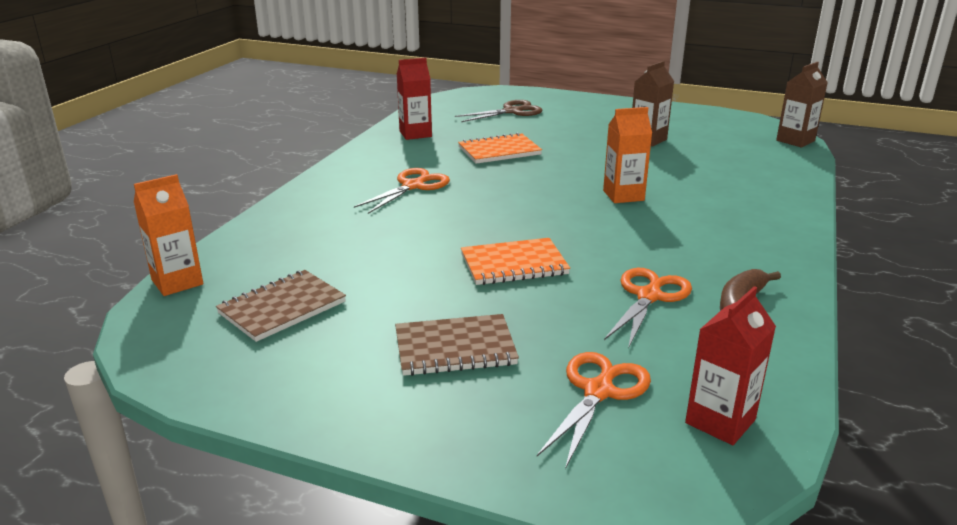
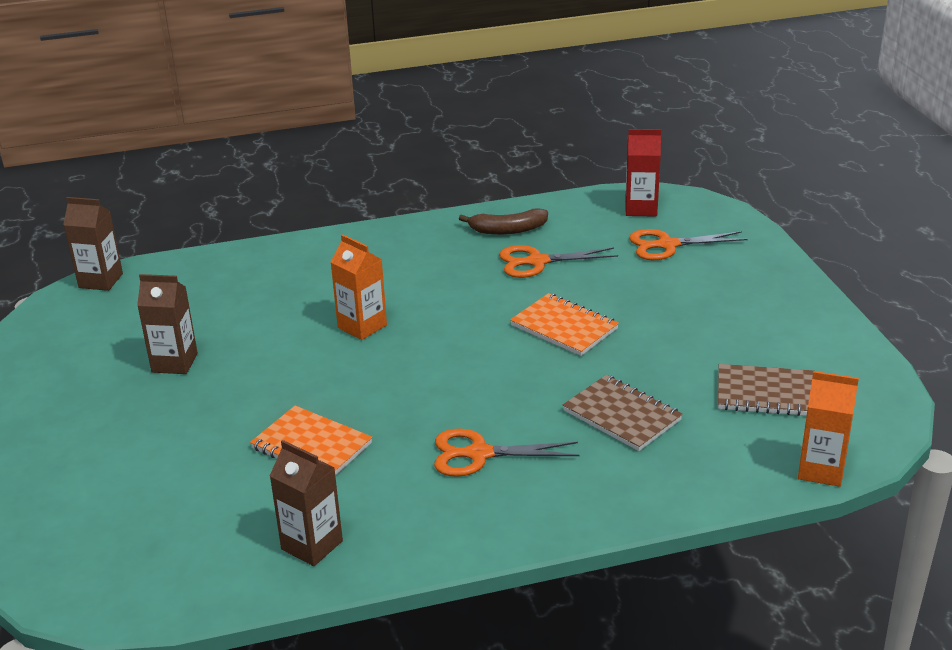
camera: 125 degrees left, 5 degrees up
brown notebook [395,314,519,376] -> brown notebook moved to [563,375,683,451]
red carton [397,58,432,140] -> brown carton [270,440,343,566]
brown scissors [455,100,543,122] -> none

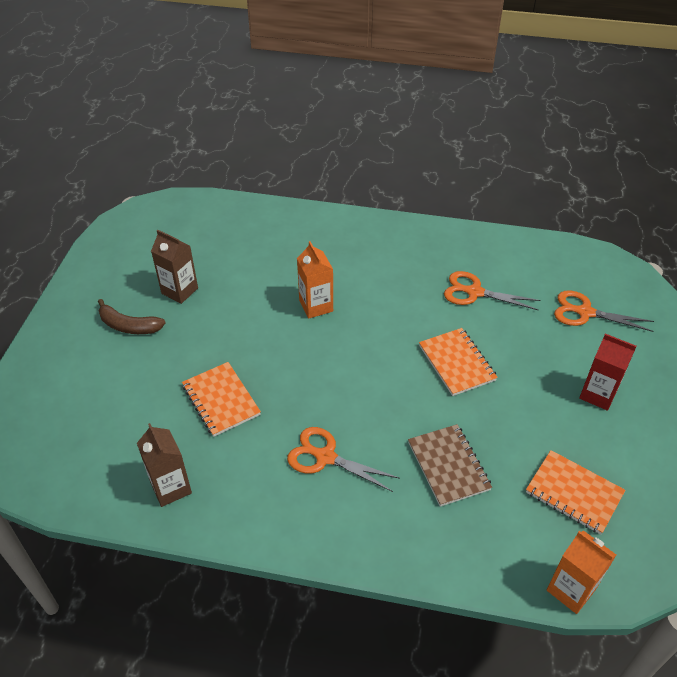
camera: 25 degrees right, 15 degrees up
brown carton [63,197,123,291] -> none
brown banana [459,208,548,235] -> brown banana moved to [98,299,166,334]
red carton [625,129,661,217] -> red carton moved to [579,334,636,411]
brown notebook [718,364,814,416] -> orange notebook [526,450,625,534]

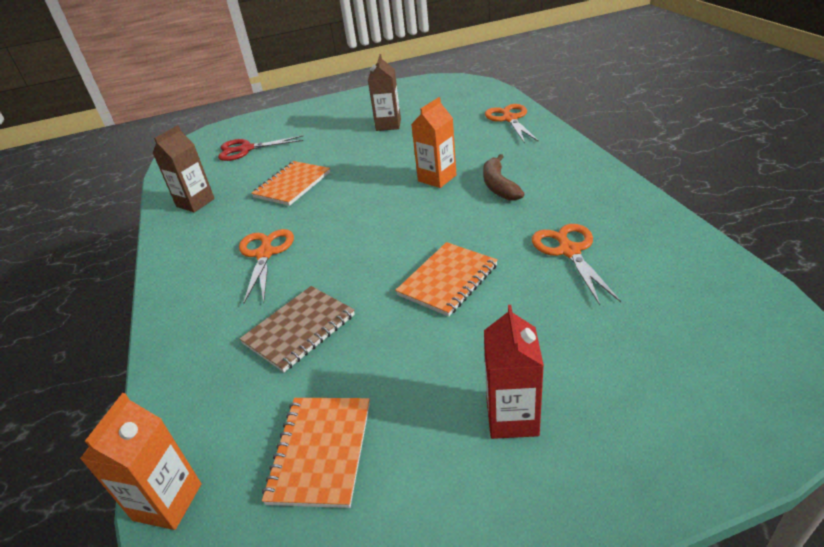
camera: 65 degrees right, 10 degrees down
brown banana [98,299,166,334] -> brown banana moved to [483,154,524,201]
orange scissors [554,290,654,332] -> orange scissors moved to [485,104,539,143]
none -> red scissors [218,135,304,161]

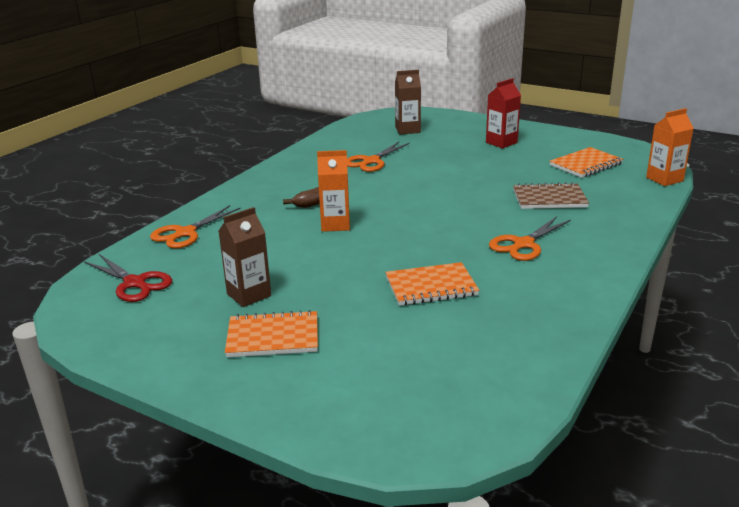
camera: 135 degrees left, 10 degrees down
brown carton [153,125,215,212] -> brown carton moved to [395,70,421,134]
red scissors [218,135,304,161] -> red scissors moved to [84,254,172,302]
orange notebook [395,242,498,317] -> orange notebook moved to [225,310,318,357]

